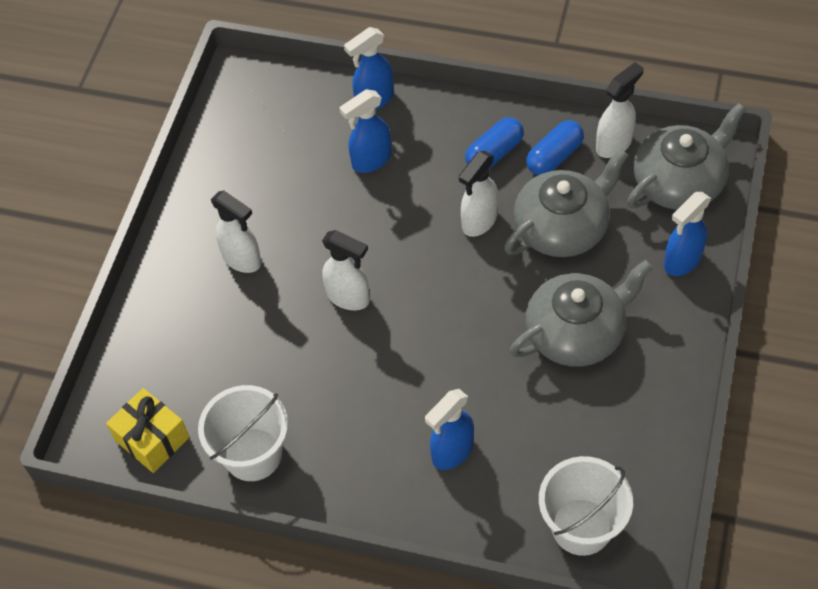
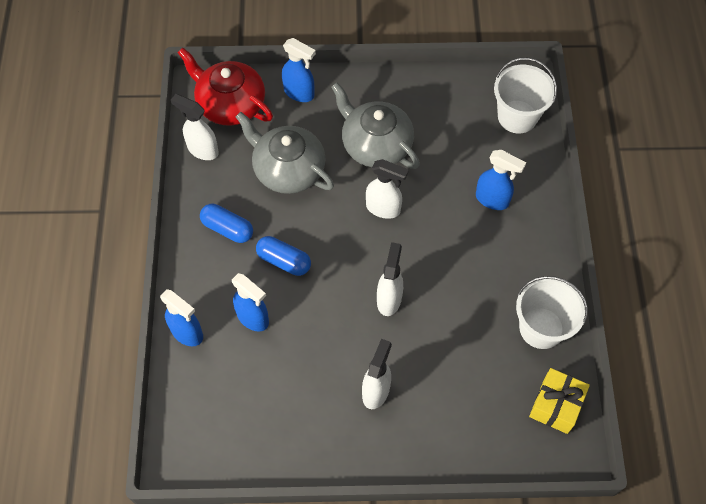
camera: 110 degrees left, 5 degrees up
white spray bottle [459,151,498,237] -> white spray bottle moved to [366,159,409,219]
blue capsule [526,120,584,175] -> blue capsule moved to [256,236,311,276]
grey teapot [627,103,746,210] -> red teapot [178,47,273,126]

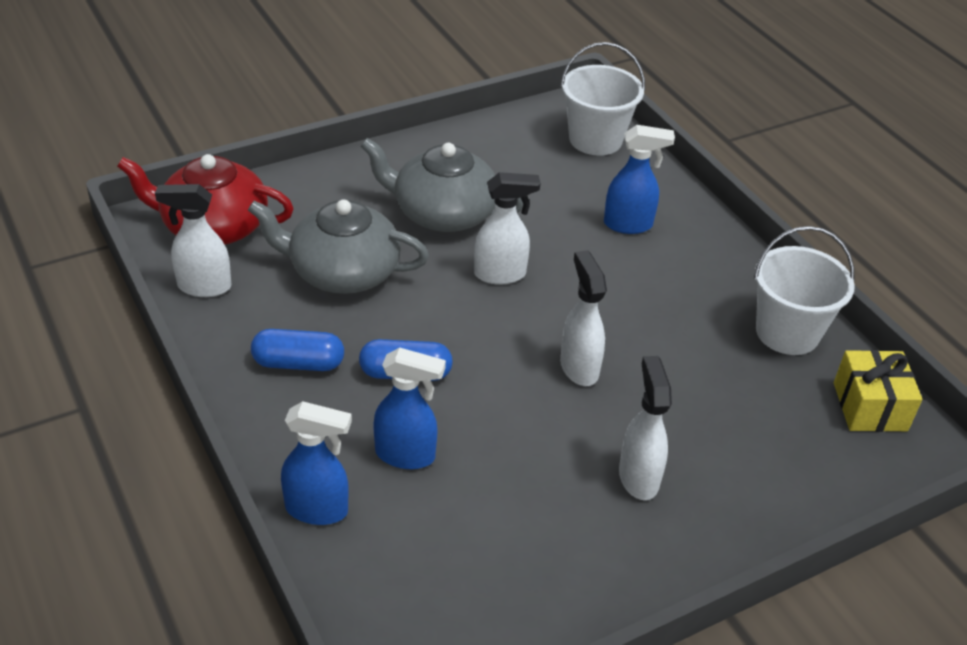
camera: 30 degrees left, 20 degrees down
blue spray bottle [282,38,316,102] -> none

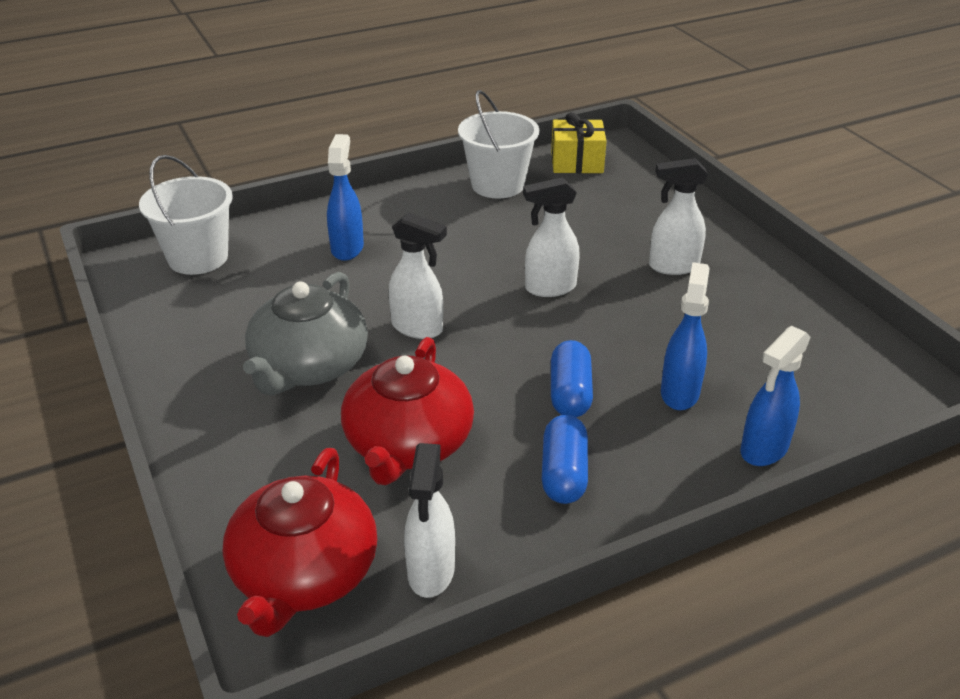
camera: 85 degrees left, 5 degrees down
grey teapot [248,199,429,294] -> red teapot [341,337,474,485]
blue spray bottle [281,401,352,525] -> blue spray bottle turned 150 degrees counterclockwise [740,326,811,466]
white spray bottle [474,172,540,285] -> white spray bottle turned 120 degrees clockwise [389,212,447,339]

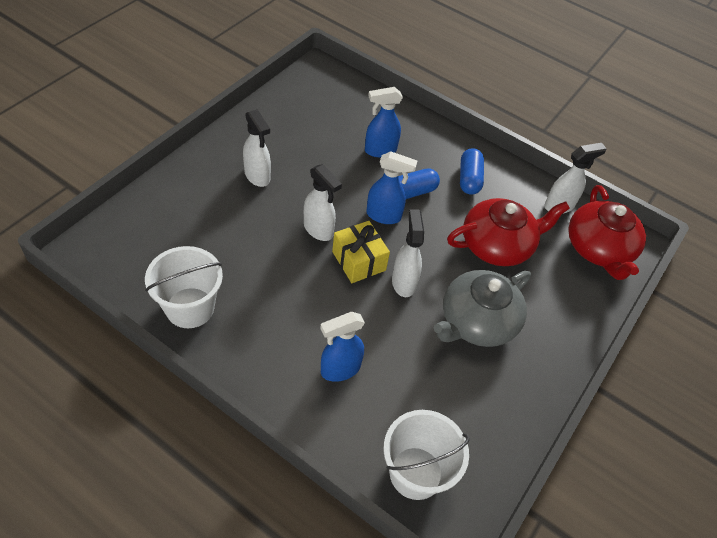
camera: 125 degrees left, 15 degrees up
red teapot [223,448,377,637] -> red teapot turned 105 degrees clockwise [568,185,646,280]
grey teapot [243,272,368,395] -> grey teapot turned 150 degrees clockwise [434,270,531,347]
blue capsule [542,415,588,504] -> blue capsule turned 60 degrees counterclockwise [460,148,484,195]
yellow gift [551,112,606,173] -> yellow gift moved to [332,221,390,283]
blue spray bottle [740,326,811,466] -> blue spray bottle moved to [366,151,417,224]

